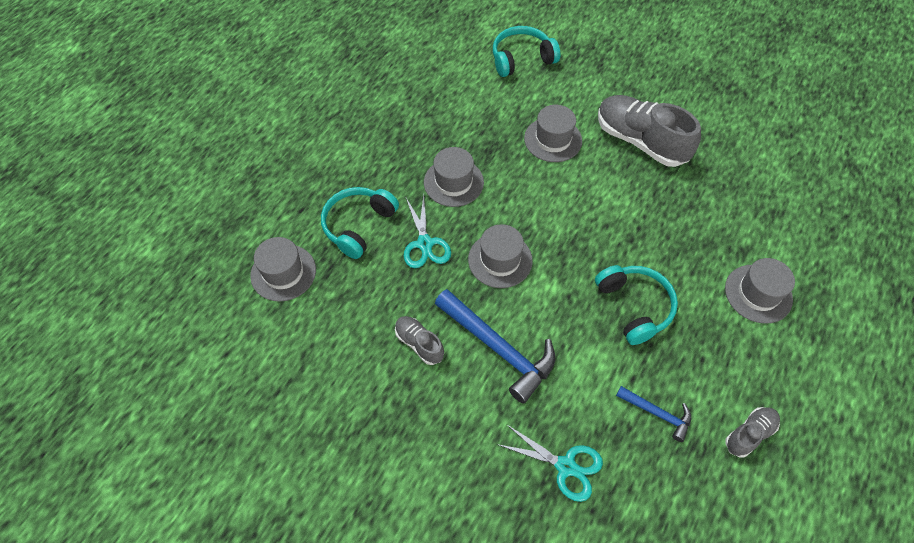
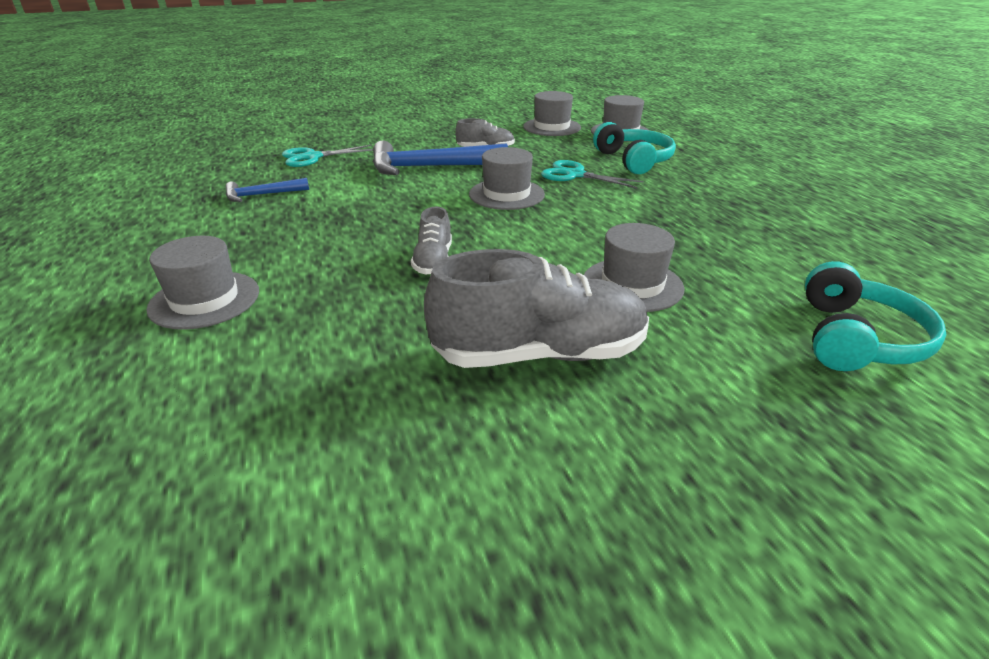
camera: 130 degrees right, 25 degrees down
grey hat [424,147,484,207] -> grey hat moved to [523,91,581,136]
turquoise headphones [595,265,678,345] -> none
grey shoe [725,407,780,457] -> grey shoe moved to [411,206,452,275]

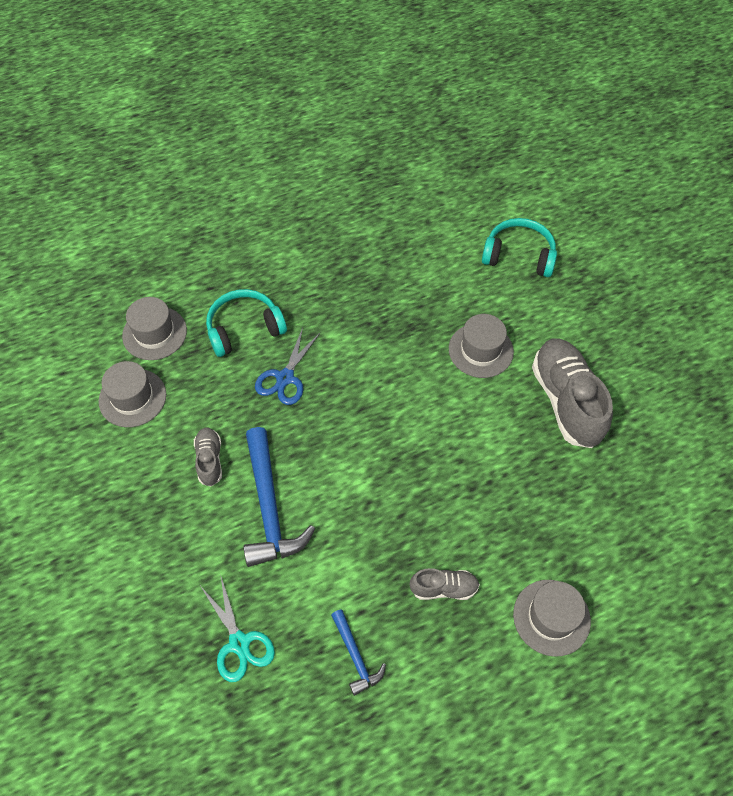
camera: 95 degrees left, 25 degrees up
grey shoe [411,206,452,275] -> grey shoe moved to [410,568,480,600]
grey hat [469,147,545,210] -> none
turquoise scissors [541,160,644,188] -> blue scissors [255,328,321,405]

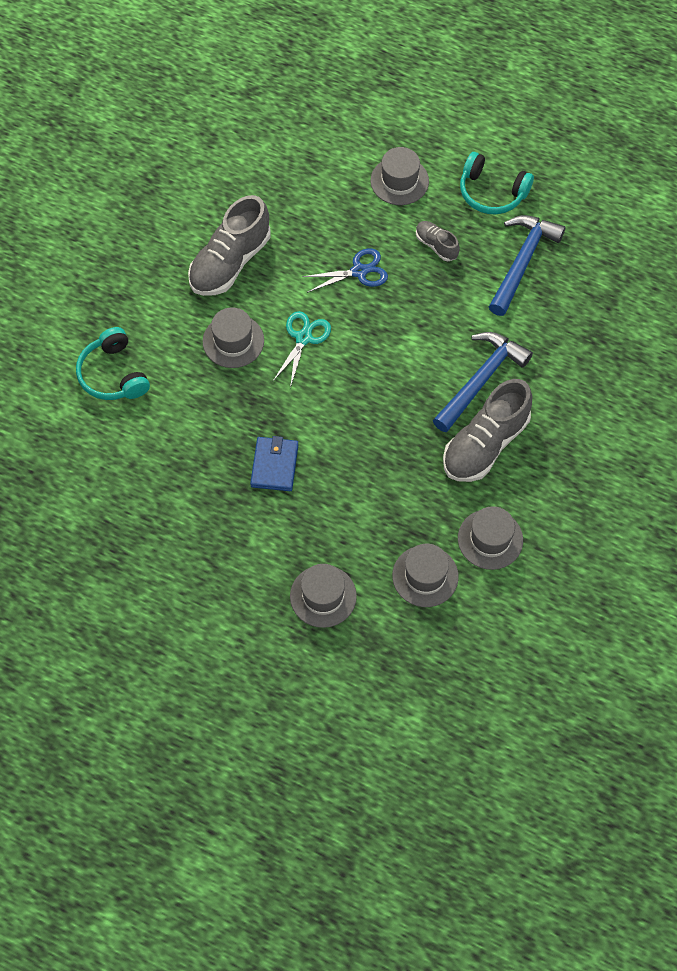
camera: 130 degrees left, 5 degrees up
grey shoe [194,427,222,486] -> grey shoe [443,379,532,482], size x2.00
turquoise scissors [201,574,275,682] -> turquoise scissors moved to [273,311,331,388]
turquoise headphones [206,289,287,357] -> turquoise headphones moved to [460,152,534,214]
blue scissors [255,328,321,405] -> blue scissors moved to [302,248,388,293]
blue hammer [331,609,386,696] -> blue hammer [489,215,566,316], size x1.88
none -> blue wallet [250,436,298,491]
none -> grey hat [290,564,357,628]

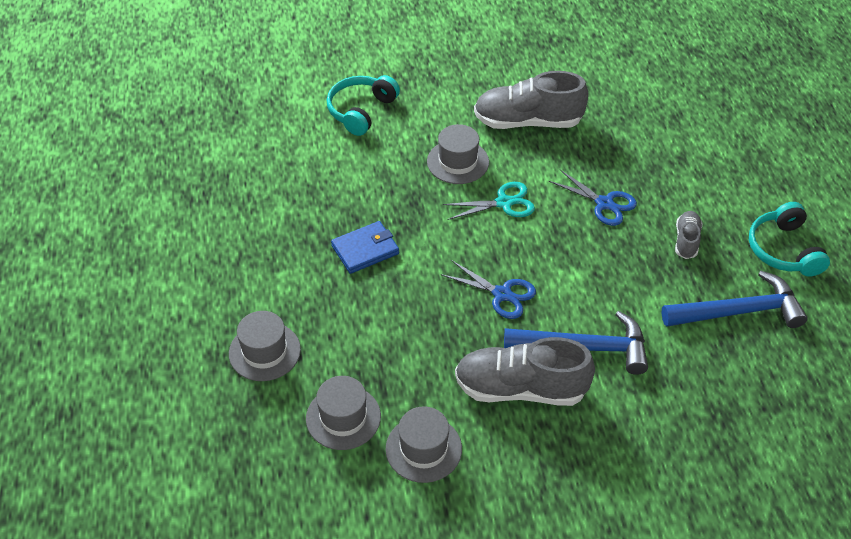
camera: 55 degrees right, 15 degrees down
grey hat [371,147,429,205] -> none
none -> blue scissors [441,260,536,319]

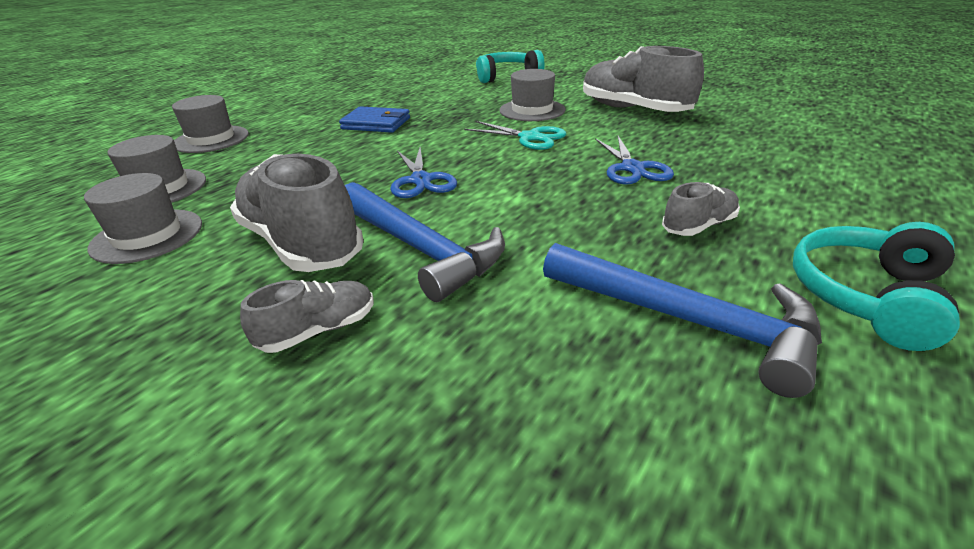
camera: 45 degrees right, 15 degrees down
none -> grey shoe [240,280,373,353]

